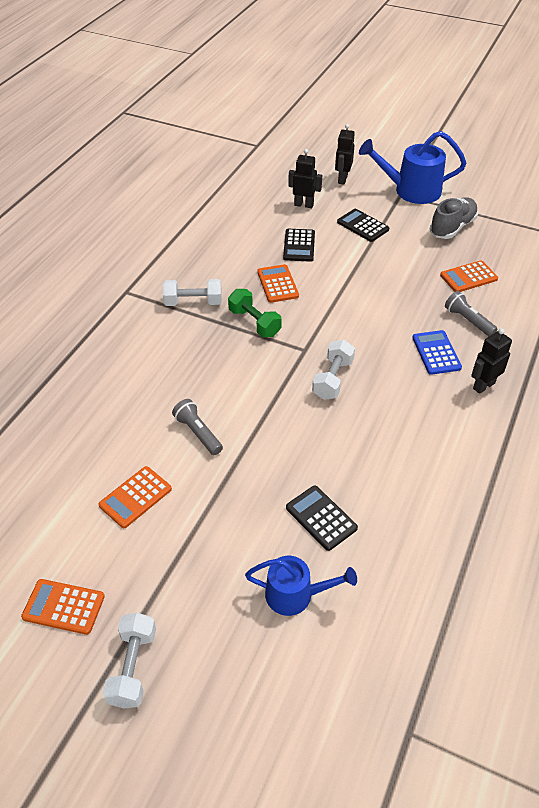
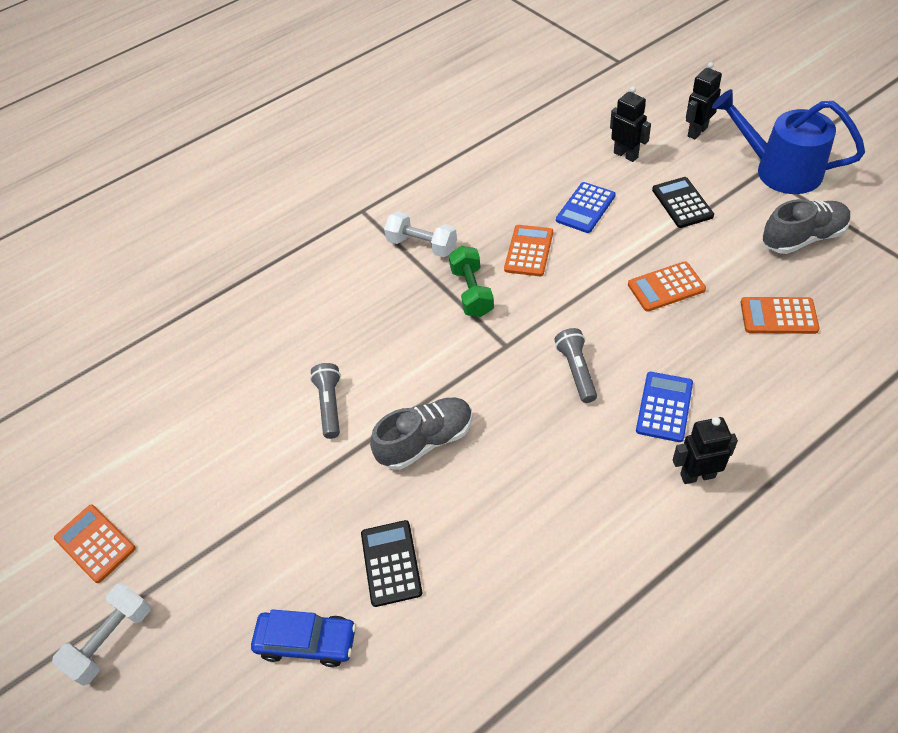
camera: 35 degrees right, 5 degrees up
orange calculator [99,466,172,528] -> orange calculator moved to [628,261,706,312]
blue watering can [245,556,357,616] -> blue car [251,609,356,667]
black calculator [283,229,315,262] -> blue calculator [556,182,616,233]
white dumbbell [312,340,355,400] -> none
grey flashlight [445,291,497,336] -> grey flashlight moved to [554,328,597,403]
none -> grey shoe [370,398,473,470]

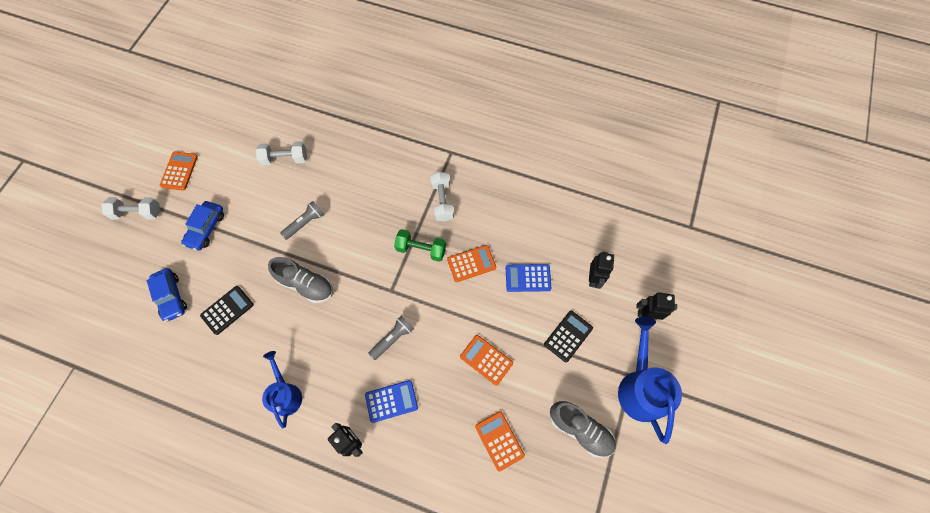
camera: 50 degrees right, 15 degrees up
green dumbbell [449,246,494,317] -> green dumbbell turned 60 degrees clockwise [394,229,446,262]
none -> blue car [181,201,224,251]
none -> white dumbbell [256,141,307,166]
none -> blue watering can [262,351,302,429]

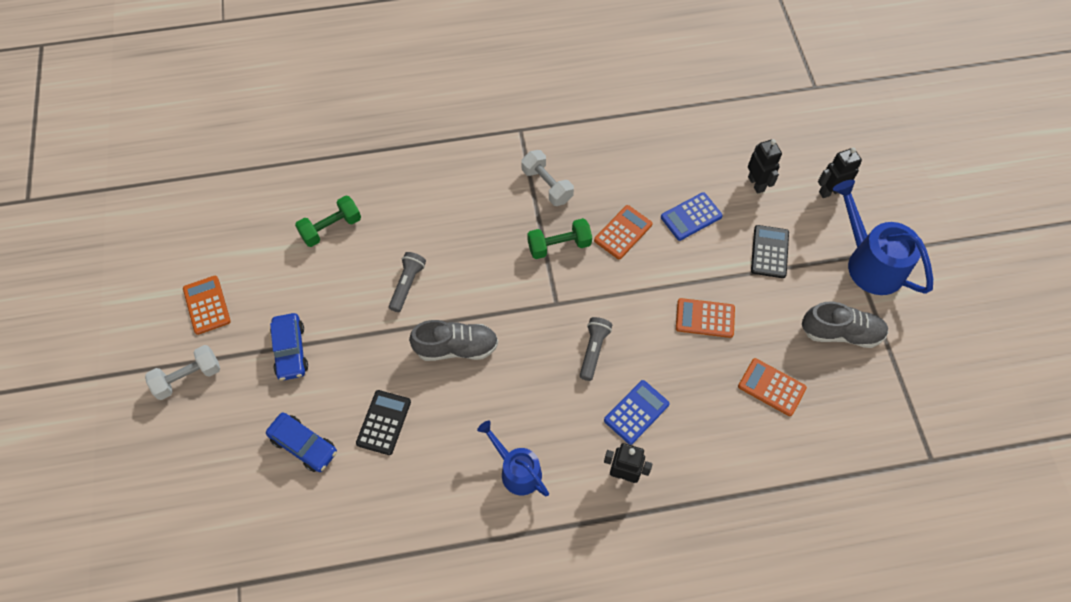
camera: 30 degrees left, 5 degrees down
white dumbbell [256,141,307,166] -> green dumbbell [295,195,361,247]

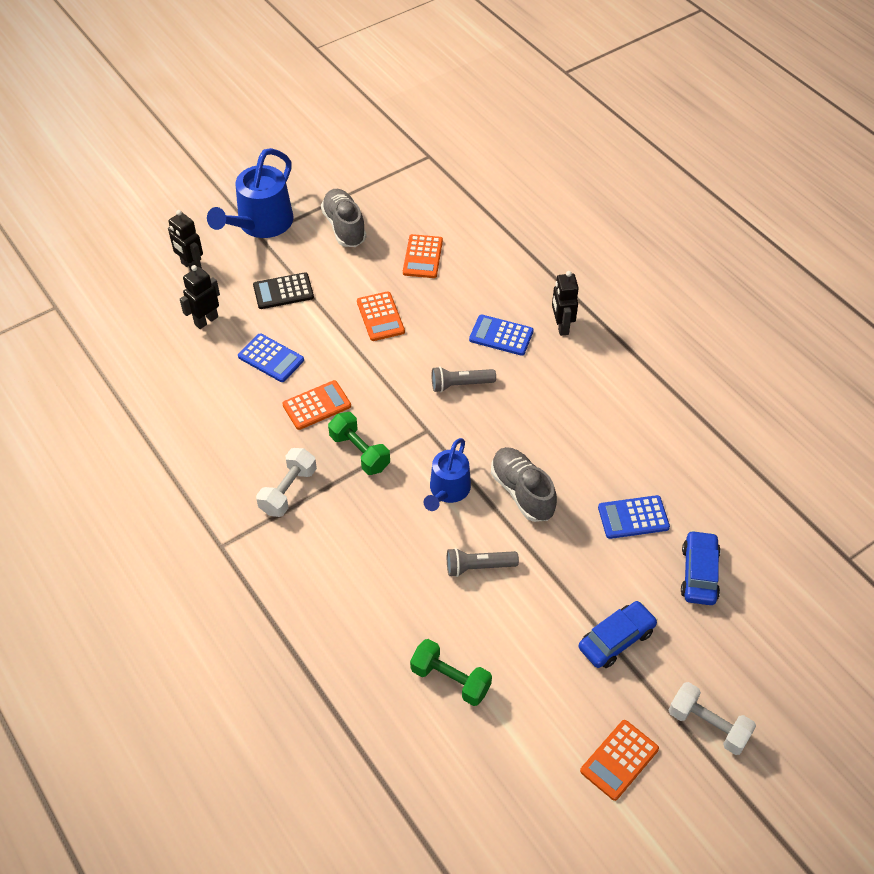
camera: 115 degrees left, 10 degrees down
black calculator [356,390,411,455] -> blue calculator [598,495,670,539]
blue watering can [477,421,549,496] -> blue watering can moved to [424,438,471,511]
orange calculator [594,205,652,259] -> orange calculator turned 135 degrees clockwise [282,380,351,430]

